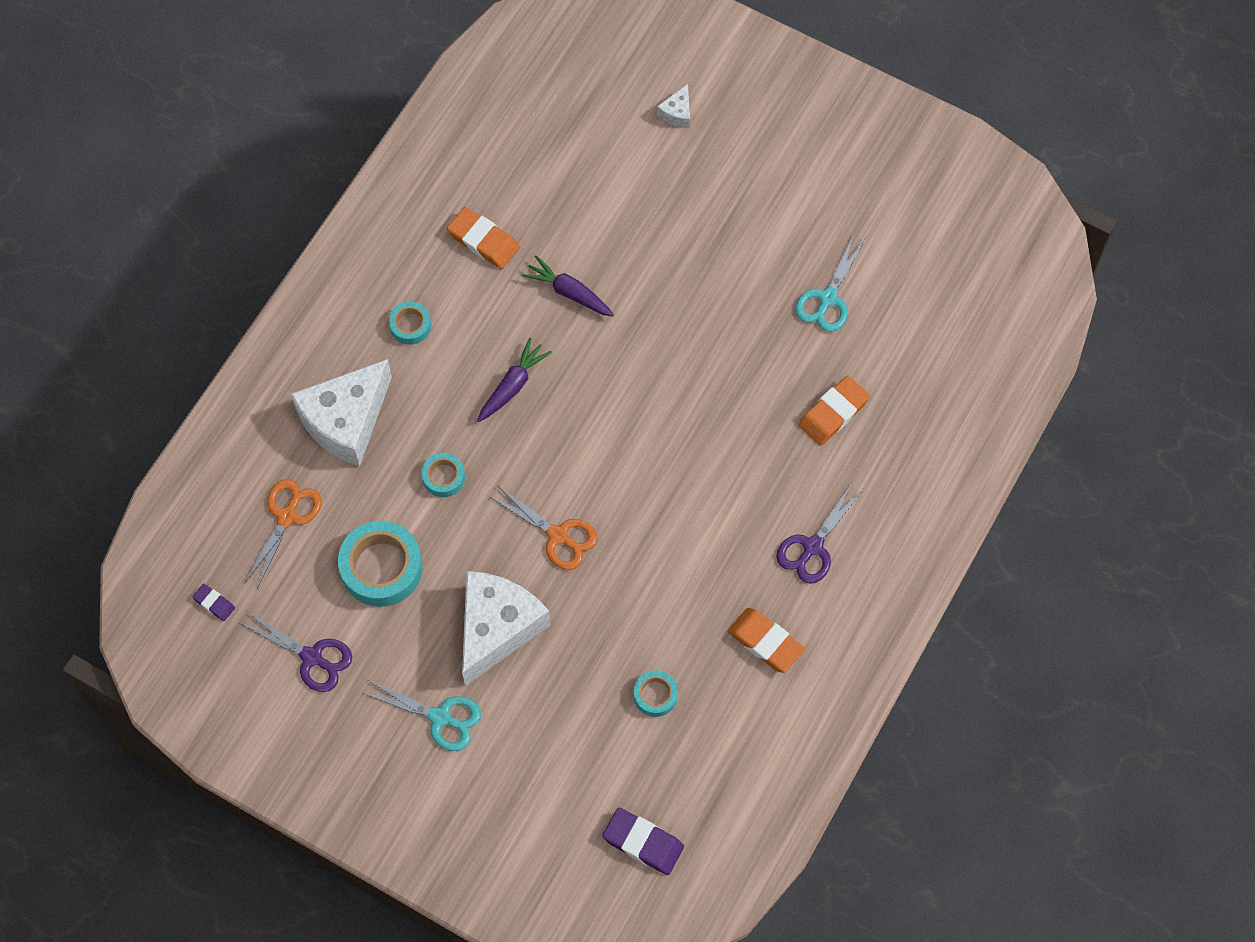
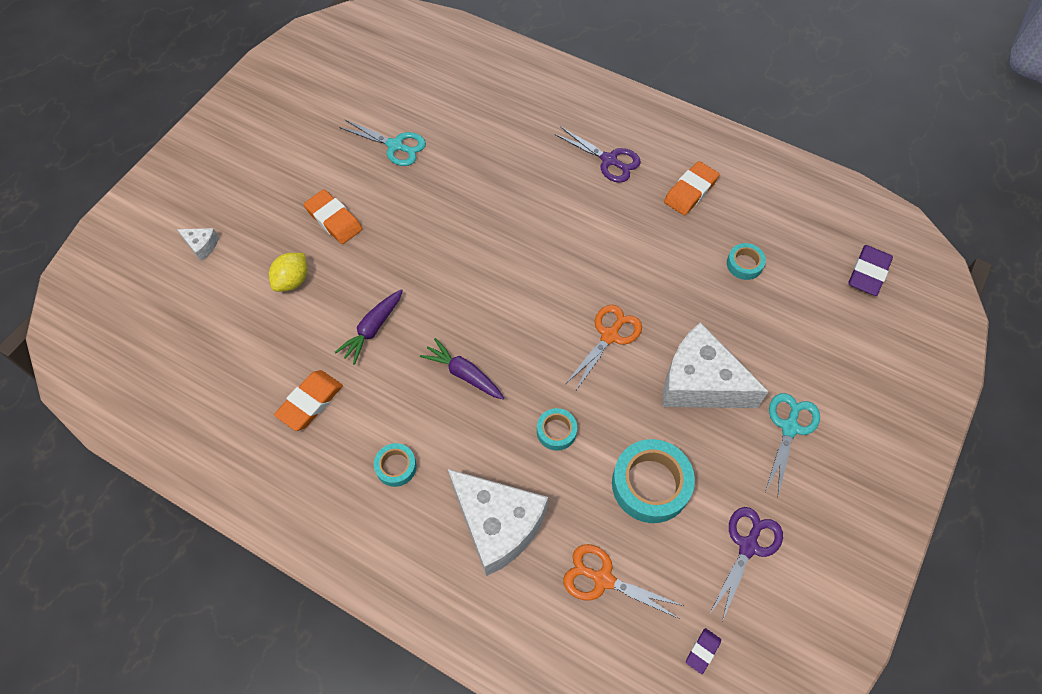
camera: 90 degrees left, 5 degrees down
orange eraser [799,375,870,445] -> orange eraser moved to [304,189,362,244]
none -> yellow lemon [269,253,307,292]

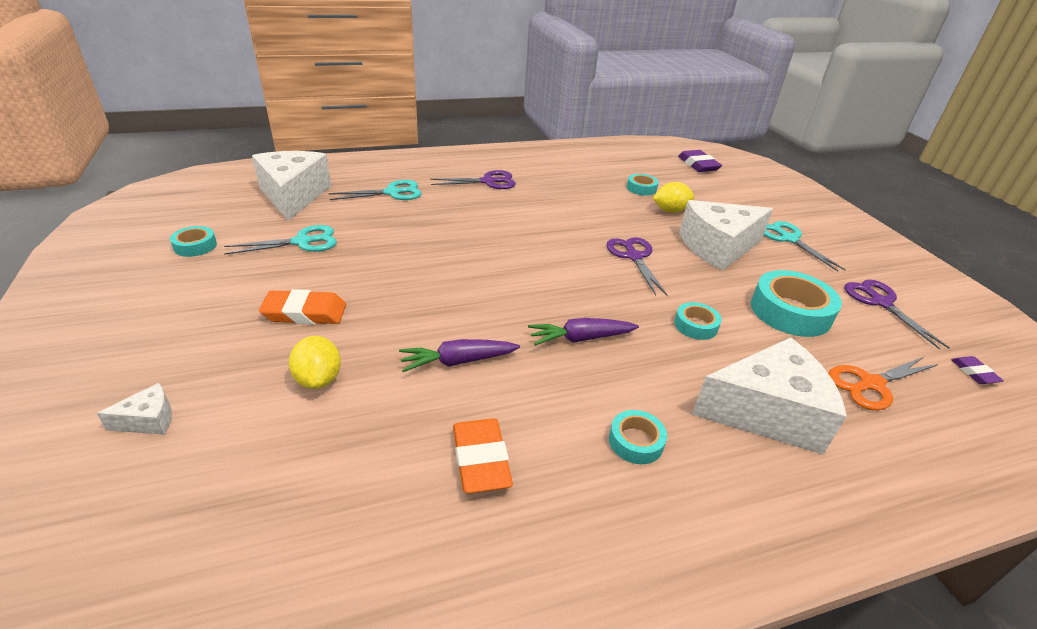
camera: 50 degrees left, 25 degrees down
purple carrot [335,289,403,365] -> purple carrot turned 90 degrees clockwise [399,339,520,372]
orange scissors [566,305,642,390] -> purple scissors [606,237,668,296]
orange eraser [664,161,719,215] -> none
none -> turquoise tape [170,226,217,257]
none -> white cheese [252,151,331,221]
none -> turquoise scissors [329,180,422,200]
none -> yellow lemon [653,182,694,213]

